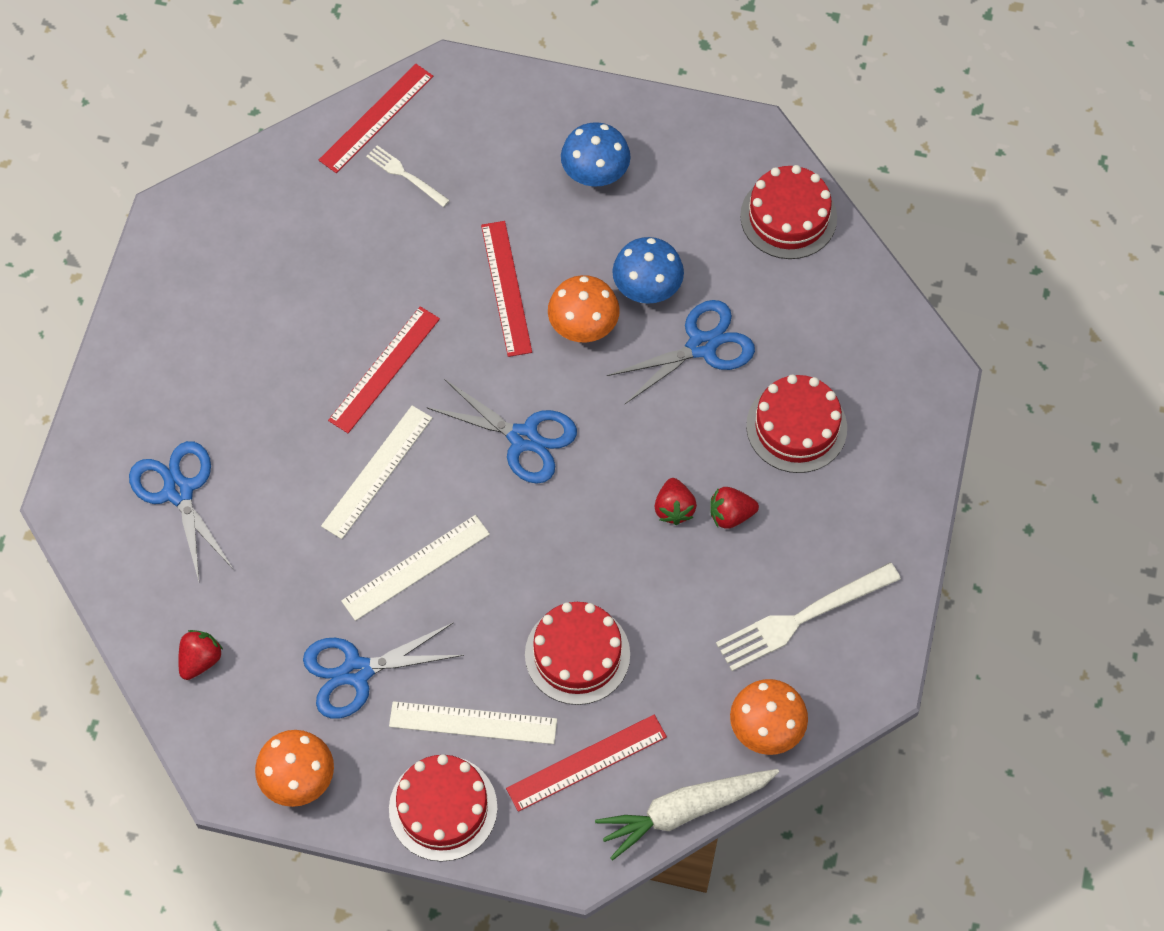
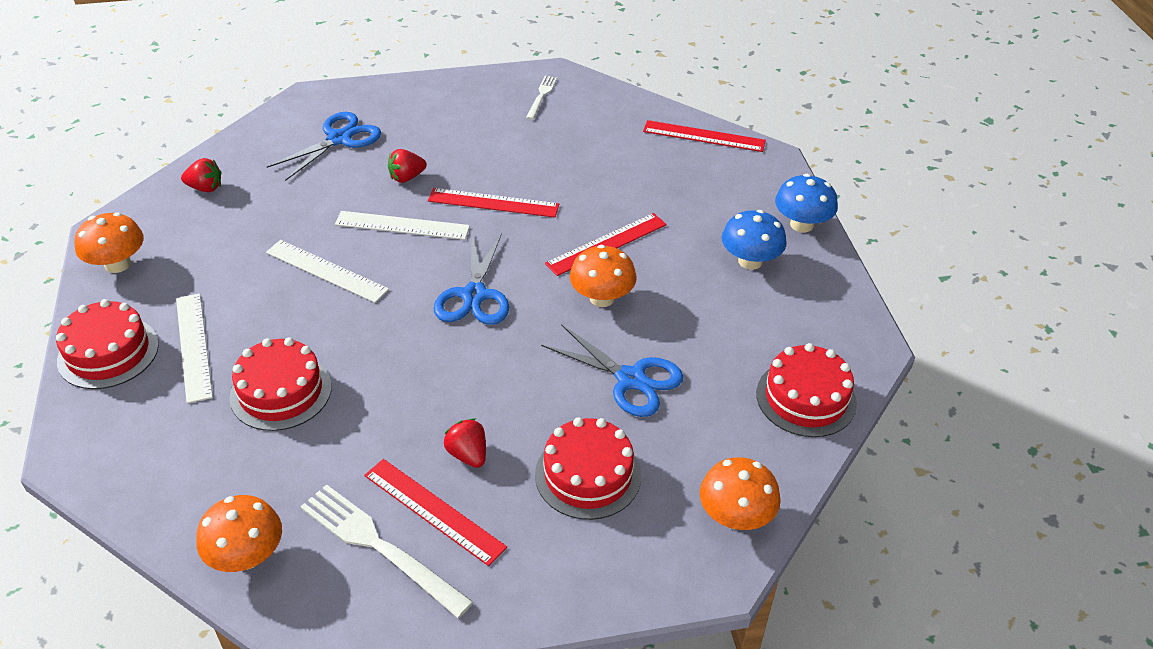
camera: 65 degrees right, 20 degrees down
blue scissors [303,623,464,719] -> none
white fork [366,145,450,207] -> white fork moved to [526,76,557,120]
red ruler [506,715,667,812] -> red ruler moved to [364,459,507,566]
white carrot [595,769,779,860] -> none
blue mushroom [612,237,684,304] -> blue mushroom moved to [775,174,838,232]
red strawberry [654,478,697,525] -> red strawberry moved to [388,149,427,183]
none -> orange mushroom [700,457,781,530]

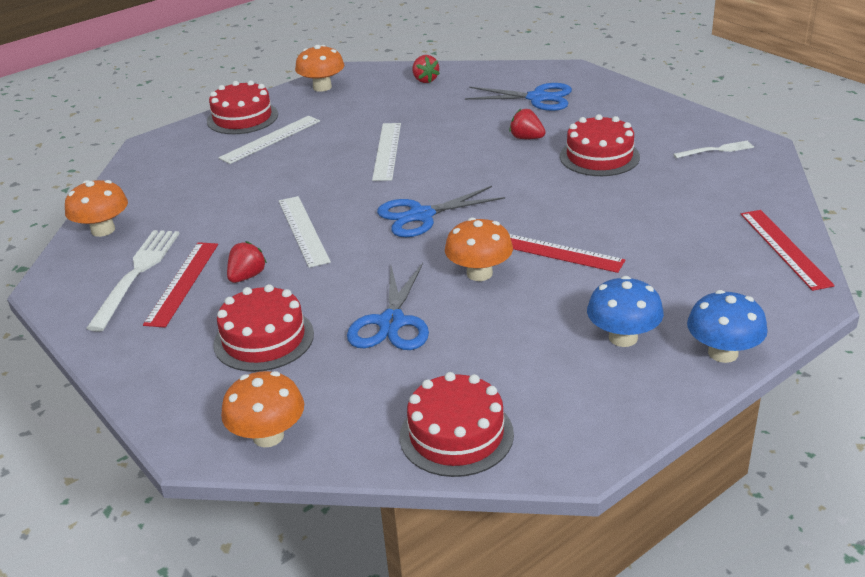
camera: 65 degrees right, 10 degrees down
red cake [229,337,332,431] -> red cake moved to [560,114,640,176]
white ruler [335,211,470,240] -> white ruler moved to [279,196,331,268]
red ruler [428,188,559,218] -> none

